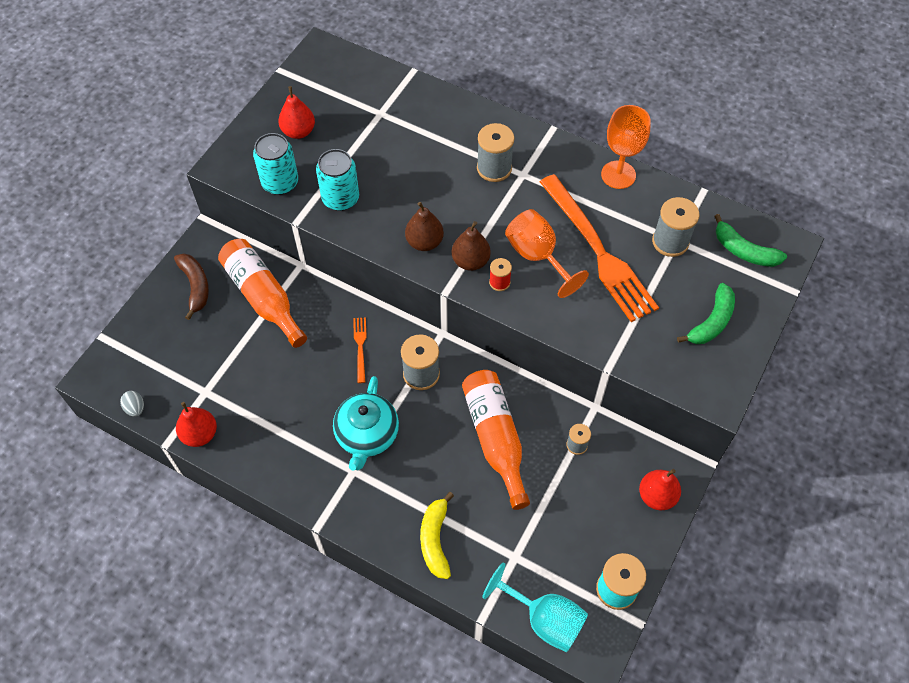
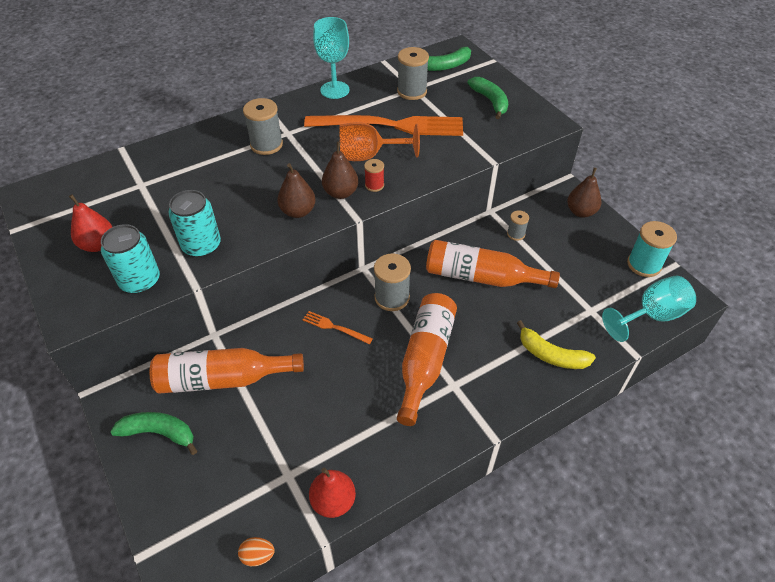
camera: 60 degrees left, 10 degrees down
grey egg [120,391,144,417] -> orange egg [238,537,275,566]
brown banana [174,253,209,320] -> green banana [110,412,197,455]
turquoise teapot [333,376,399,470] -> orange bottle [397,293,457,426]
orange goblet [601,105,651,189] -> turquoise goblet [313,17,349,99]
red pear [639,469,681,510] -> brown pear [567,168,601,218]

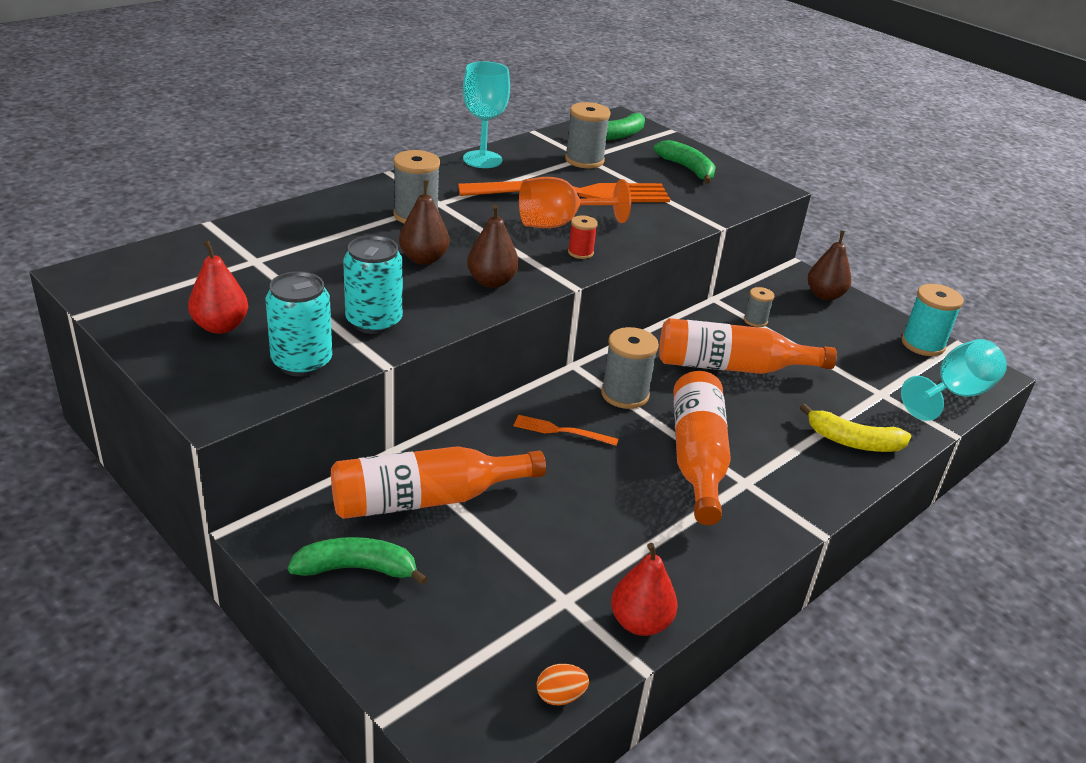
camera: 15 degrees left, 15 degrees down
brown pear [322,142,358,199] -> brown pear moved to [399,180,449,265]

